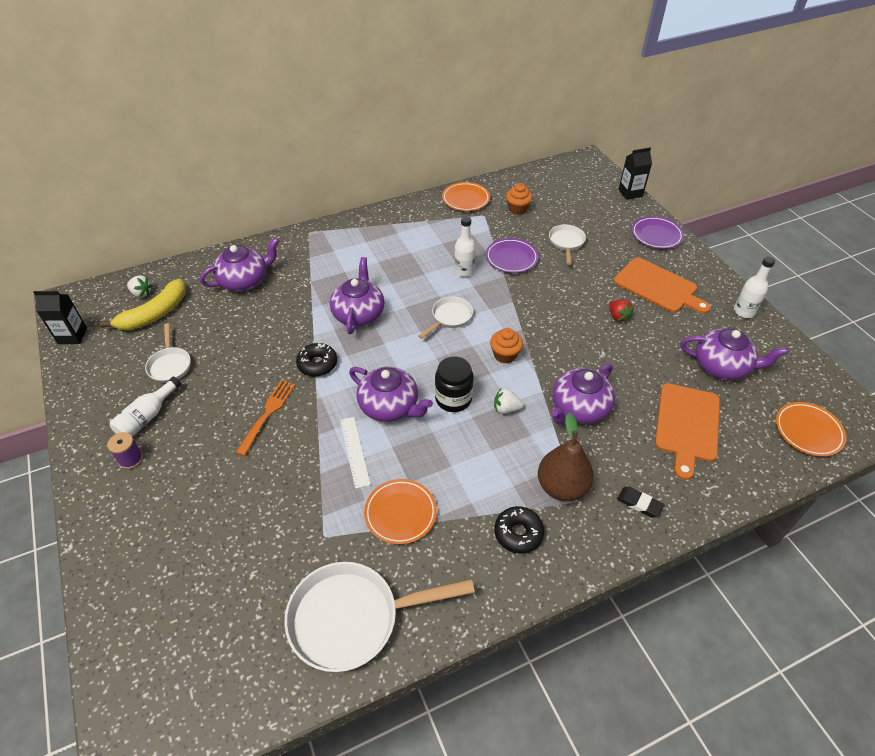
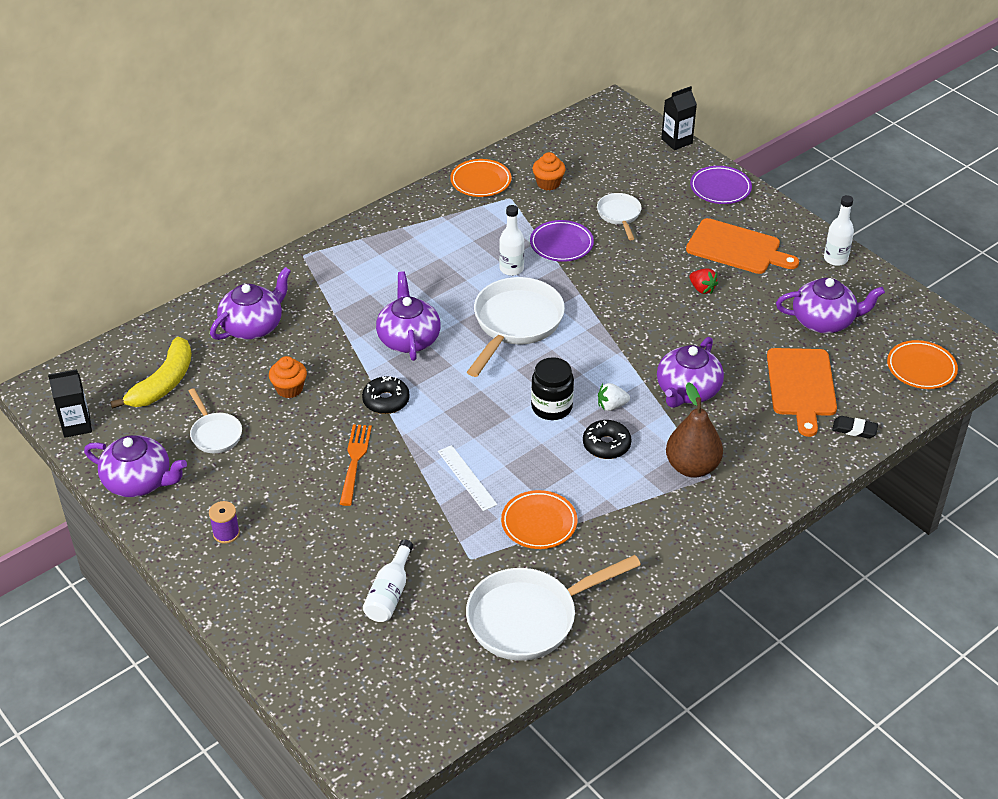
camera: 15 degrees left, 5 degrees down
white bottle [110,377,181,436] -> white bottle moved to [363,539,413,622]
white strawberry [127,275,153,297] -> none
purple teapot [349,367,433,422] -> purple teapot moved to [84,435,187,497]
white pan [418,296,473,339] -> white pan [467,277,565,377], size x1.89
orange cupcake [490,328,523,364] -> orange cupcake moved to [269,356,307,398]
black donut [494,506,544,554] -> black donut moved to [583,420,631,459]
black eraser [617,487,665,517] -> black eraser moved to [832,416,878,439]

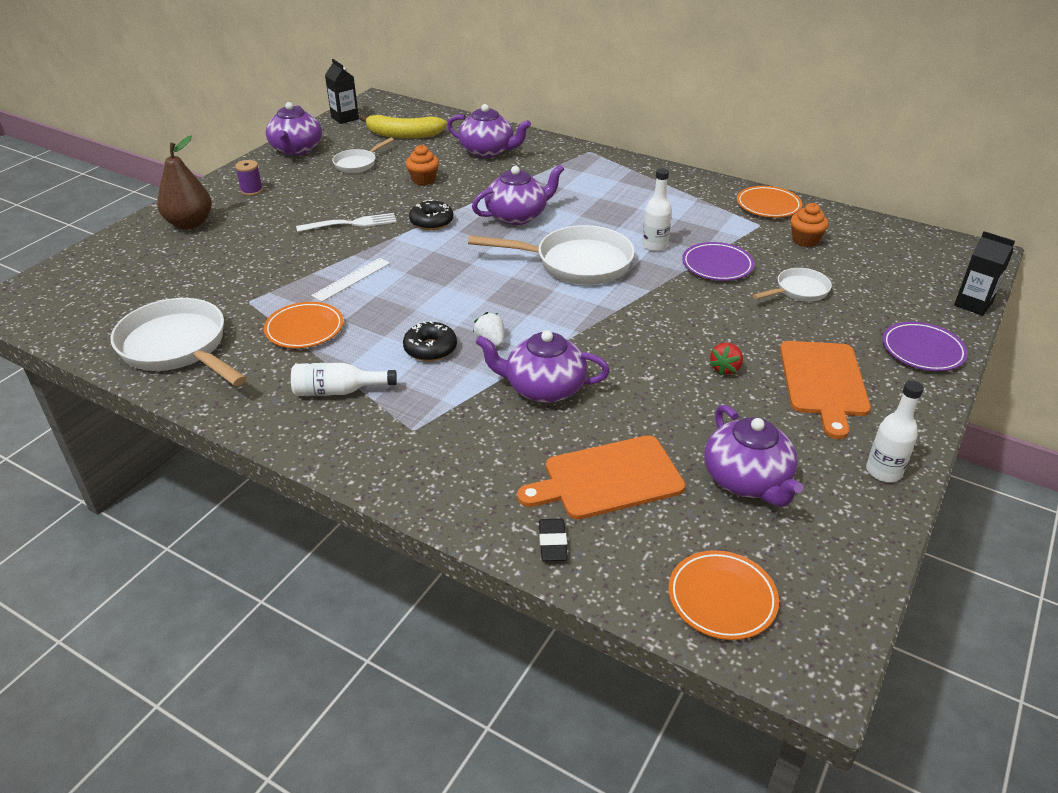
camera: 70 degrees right, 5 degrees down
orange fork [340,424,372,506] -> white fork [296,213,397,232]
white bottle [363,539,413,622] -> white bottle moved to [291,363,397,396]
black jar [531,357,574,420] -> none
brown pear [666,382,723,478] -> brown pear moved to [157,136,212,229]

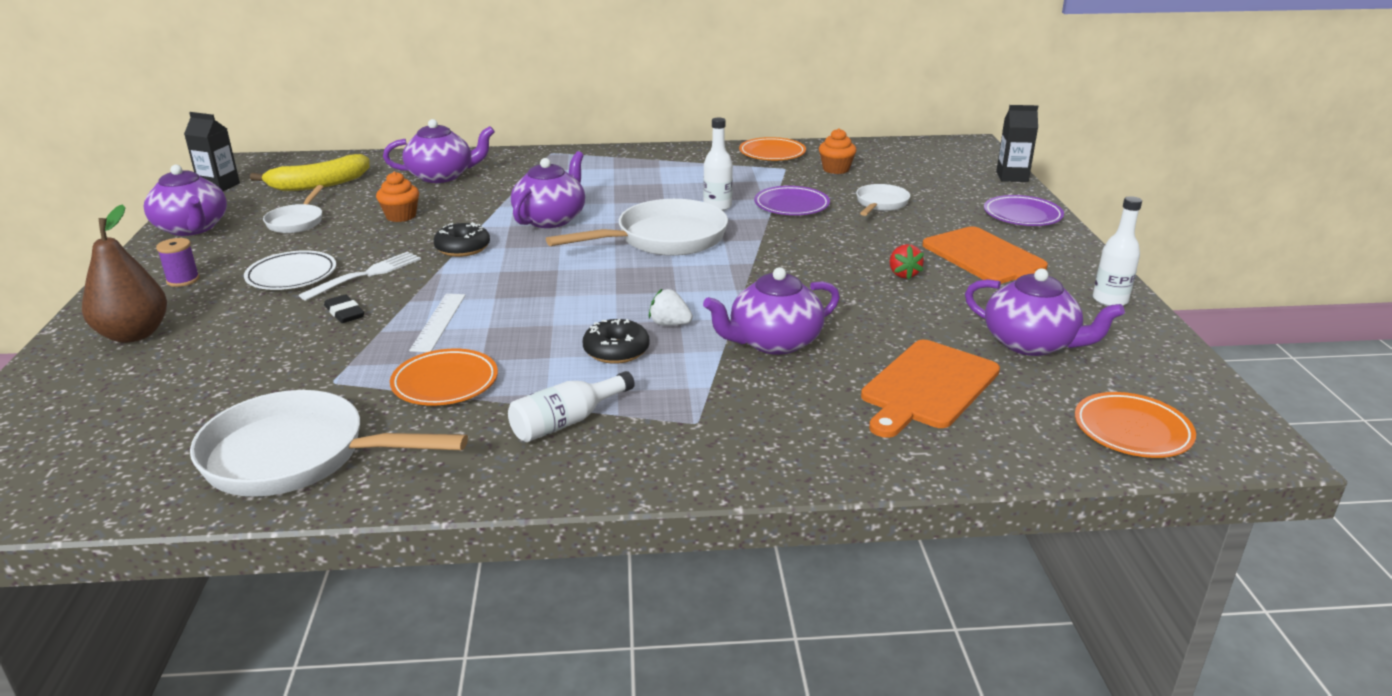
camera: 35 degrees left, 10 degrees down
black eraser [539,518,568,561] -> black eraser moved to [324,294,364,323]
none -> white plate [244,250,336,290]

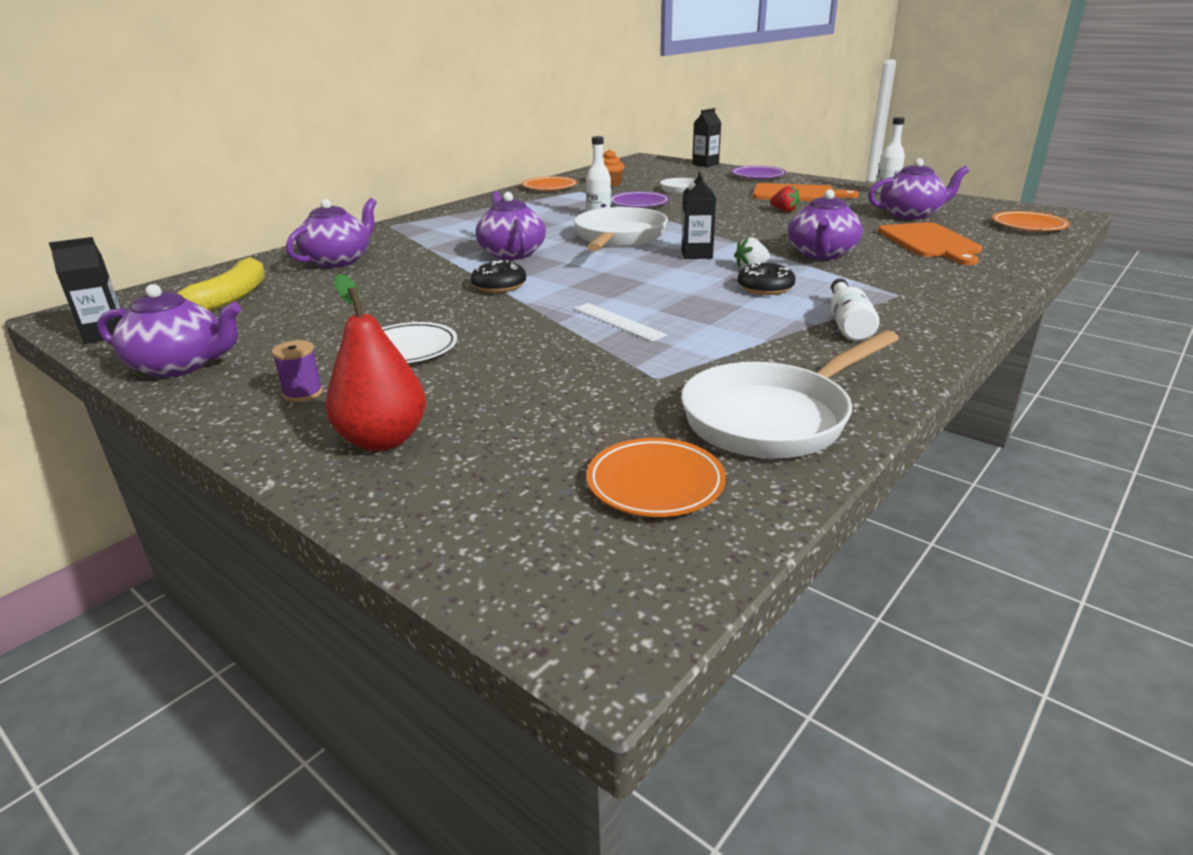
camera: 45 degrees left, 0 degrees up
brown pear [82,204,167,343] -> red pear [325,274,426,451]
white pan [263,185,323,233] -> none
white fork [299,251,421,301] -> none
black eraser [324,294,364,323] -> none
orange cupcake [376,172,419,222] -> none
orange plate [390,349,498,406] -> orange plate moved to [586,438,726,517]
none -> black carton [682,172,716,259]

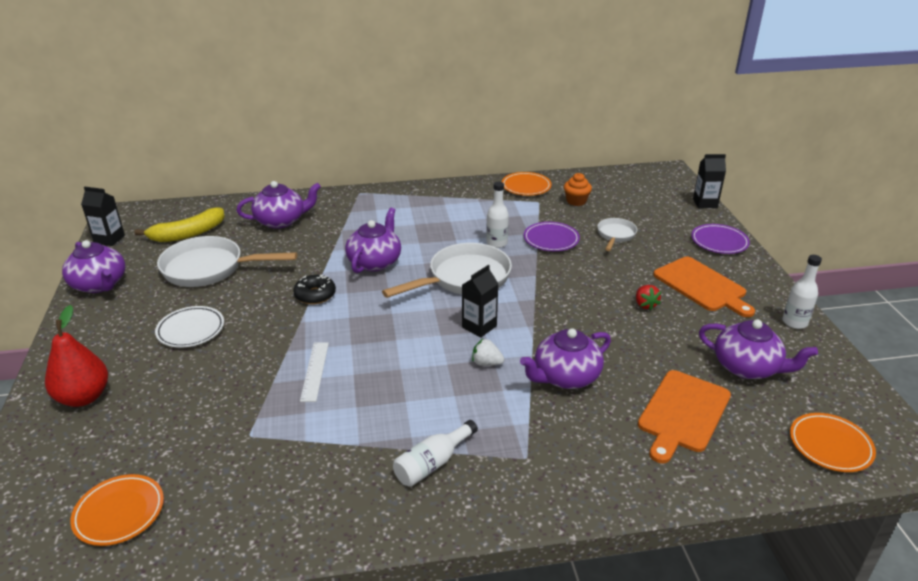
camera: 40 degrees right, 5 degrees up
purple spool [272,340,323,402] -> none
white pan [681,330,899,459] -> white pan moved to [157,236,297,287]
black donut [737,262,796,295] -> none

